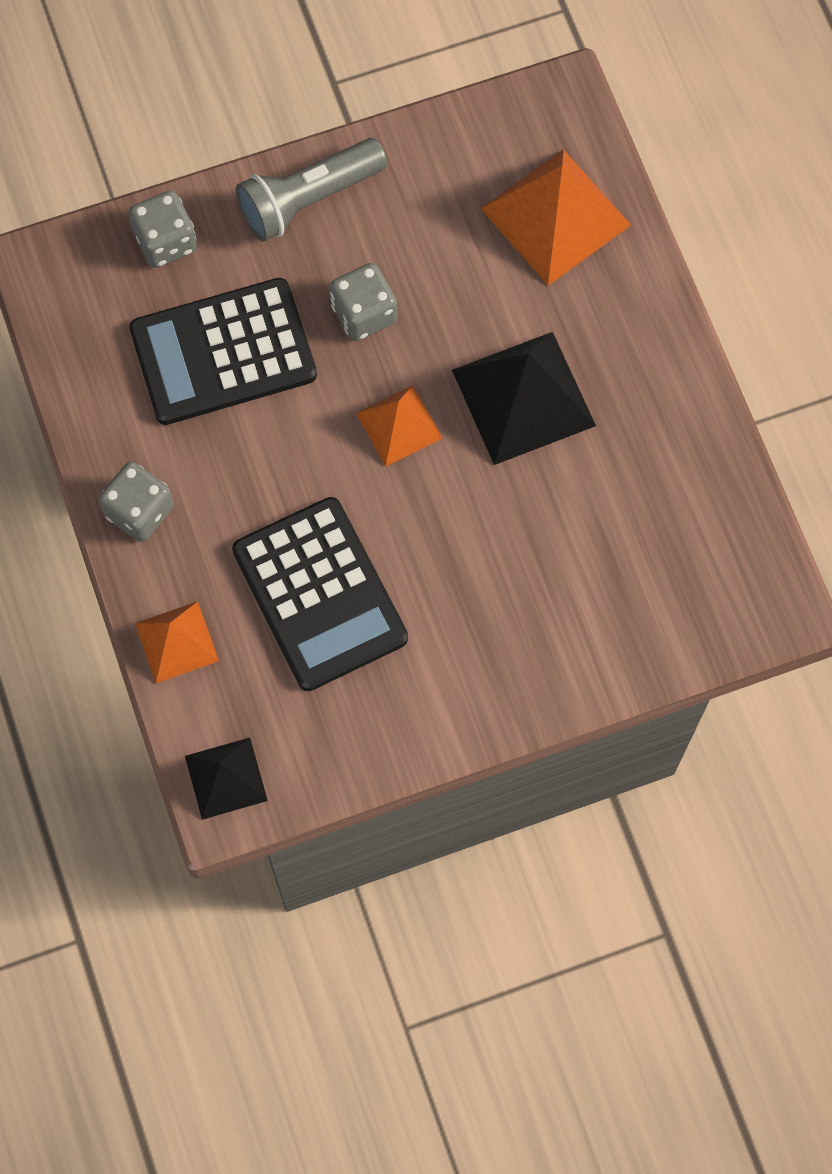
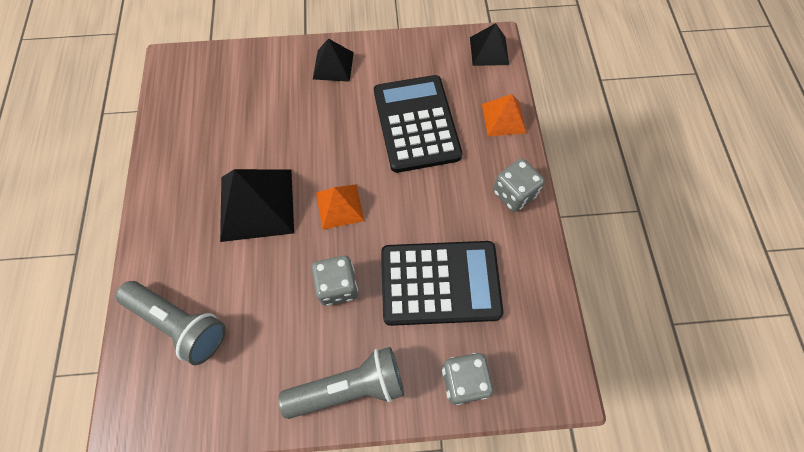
camera: 165 degrees left, 5 degrees down
orange pyramid [481,149,631,285] -> grey flashlight [116,281,226,365]
none -> black pyramid [313,39,354,82]

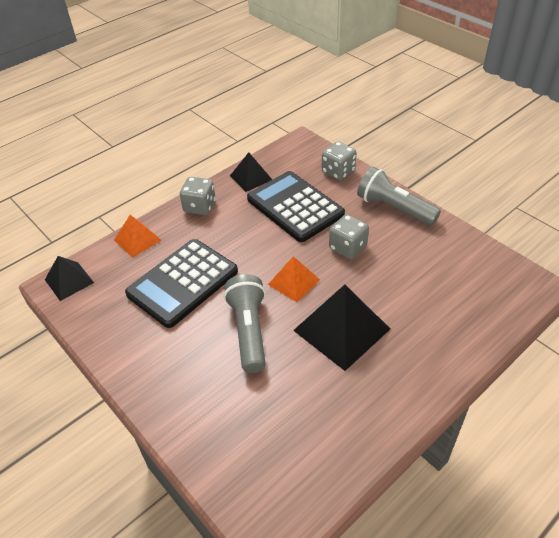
camera: 125 degrees left, 20 degrees down
grey flashlight [116,281,226,365] -> grey flashlight moved to [224,274,266,373]
black pyramid [313,39,354,82] -> black pyramid moved to [230,152,272,192]

